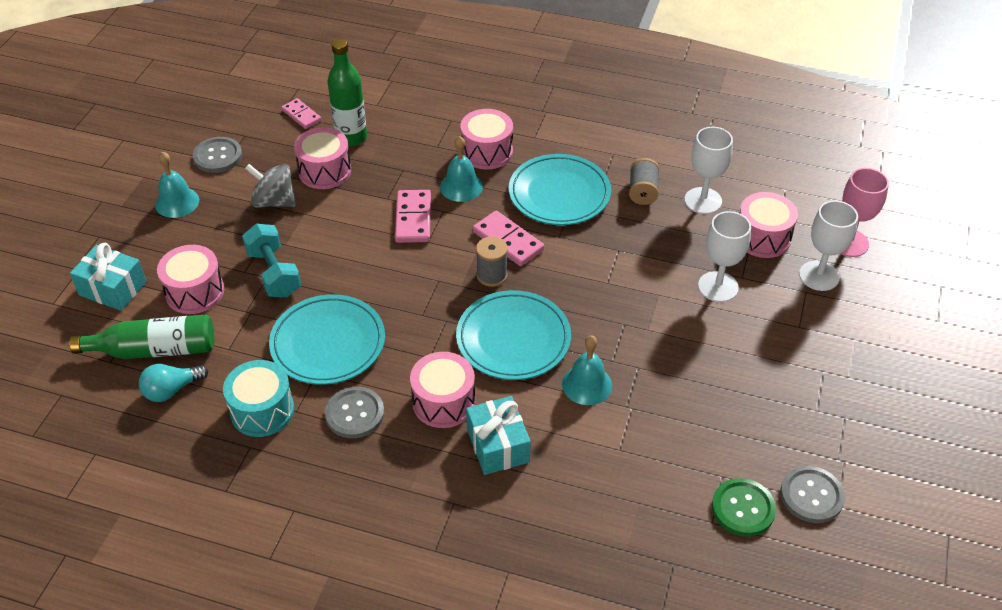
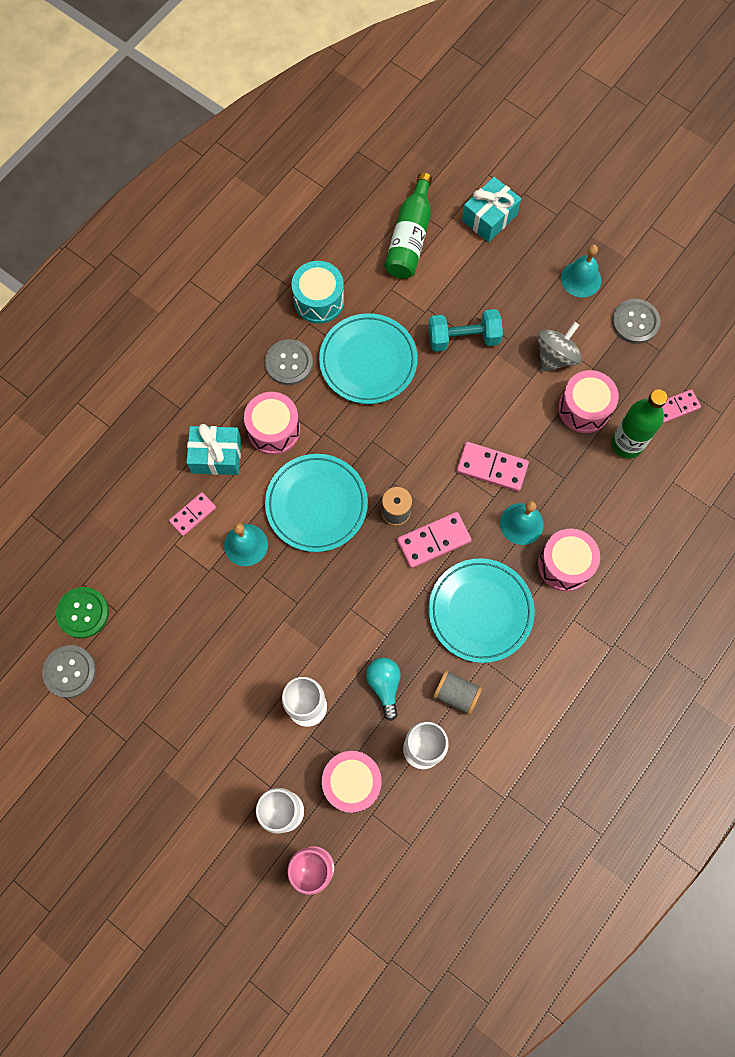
camera: 110 degrees right, 25 degrees up
turquoise light bulb [139,364,208,402] -> turquoise light bulb moved to [366,658,401,721]
pink drum [157,245,224,314] -> none
none -> pink domino [169,492,216,536]

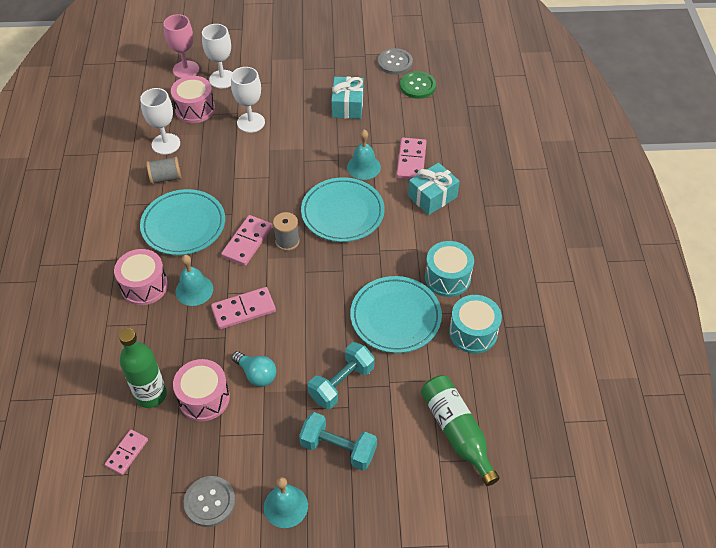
camera: 140 degrees right, 20 degrees down
pink domino [169,492,216,536] -> pink domino [396,138,427,179], size x1.52
pink drum [244,392,300,455] -> none
grey button [265,339,313,385] -> turquoise drum [425,241,474,297]
turquoise light bulb [366,658,401,721] -> turquoise light bulb moved to [232,351,277,387]
turquoise gift [462,177,521,242] -> turquoise gift moved to [331,77,364,119]
grey spinning top [538,322,582,372] -> none
none -> turquoise dumbbell [299,412,377,471]

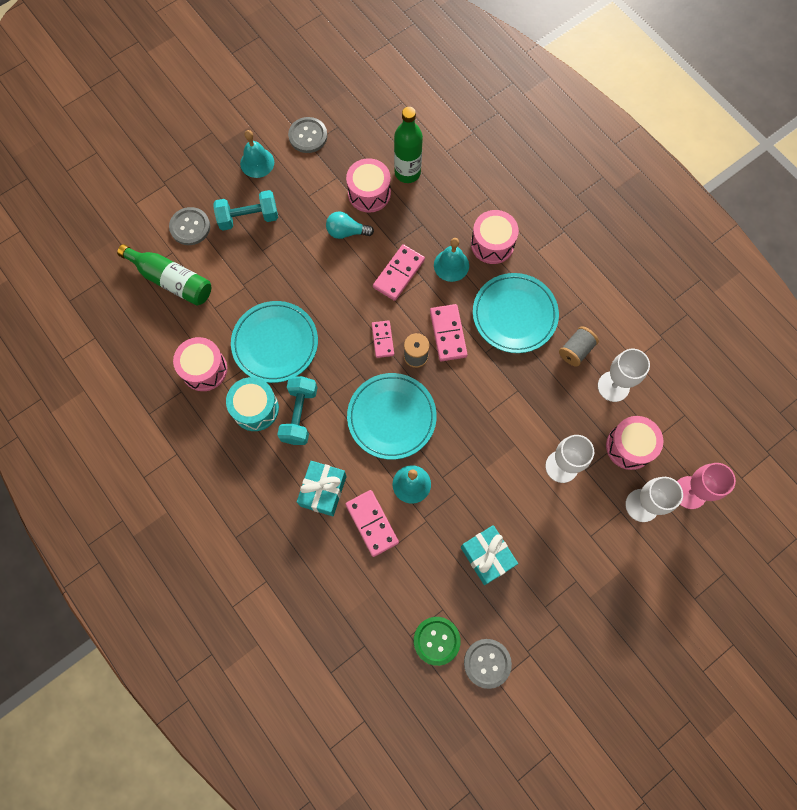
camera: 145 degrees right, 20 degrees up
pink domino [105,430,148,475] -> pink domino moved to [372,320,394,358]
turquoise dumbbell [308,342,375,409] -> turquoise dumbbell moved to [277,376,318,445]
turquoise drum [449,295,502,353] -> pink drum [173,337,227,391]
none -> grey button [169,207,210,245]

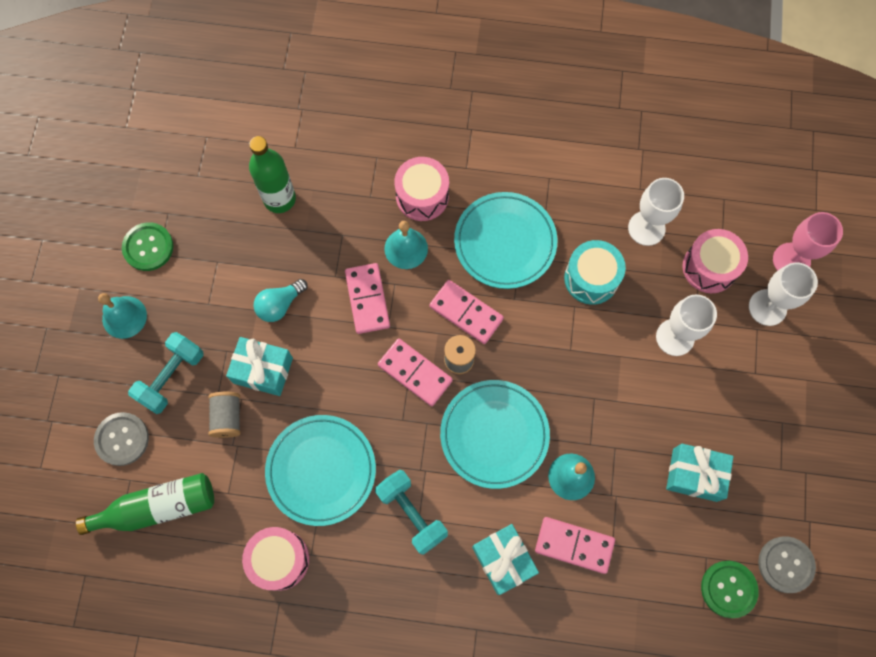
camera: 45 degrees left, 0 degrees up
turquoise drum [226,377,279,431] -> turquoise drum moved to [564,240,626,305]
grey button [288,117,327,153] -> green button [122,222,174,271]
pink drum [346,158,391,213] -> none
pink domino [372,320,394,358] -> pink domino [378,338,453,406], size x1.52
grey spool [559,326,599,367] -> grey spool moved to [208,392,241,438]
none -> turquoise gift [226,337,293,396]

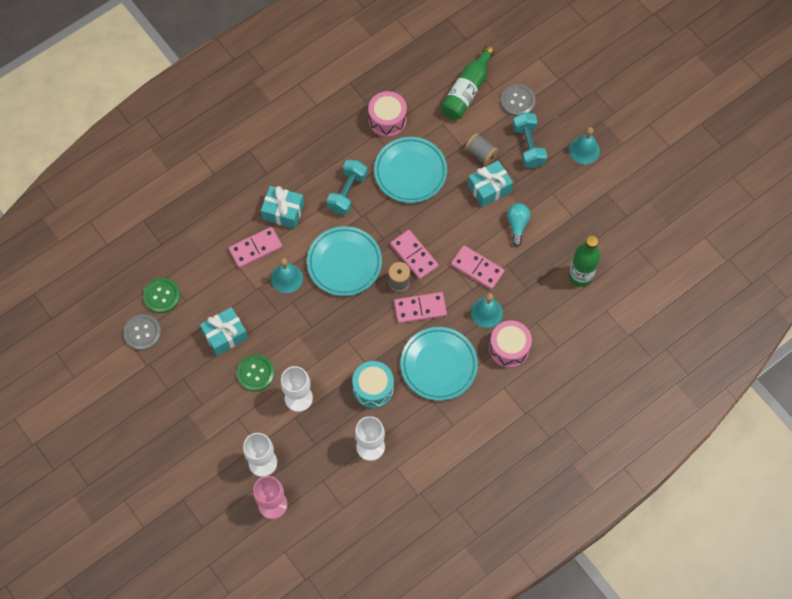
camera: 135 degrees right, 5 degrees down
green button [122,222,174,271] -> green button moved to [237,354,275,392]
turquoise dumbbell [375,470,448,555] -> turquoise dumbbell turned 75 degrees counterclockwise [327,159,368,215]
pink domino [378,338,453,406] -> pink domino turned 60 degrees clockwise [390,230,438,279]
pink drum [683,229,748,293] -> none

